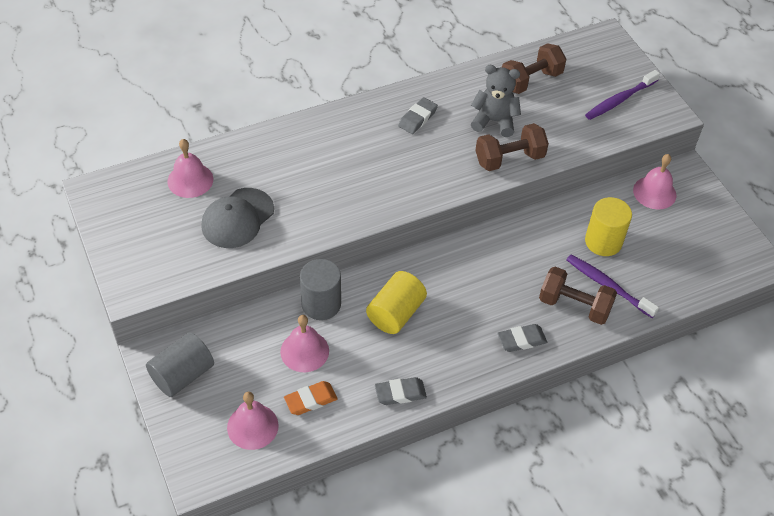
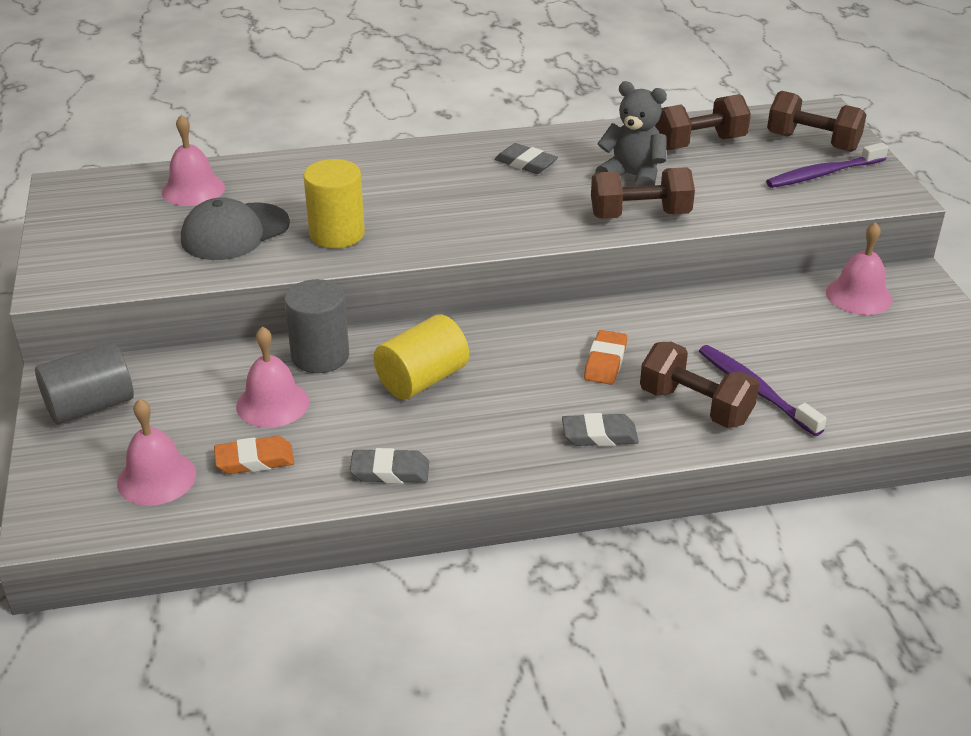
camera: 15 degrees right, 15 degrees down
grey eraser [398,97,438,134] -> grey eraser turned 75 degrees clockwise [495,143,558,174]
yellow cylinder [585,197,632,256] -> yellow cylinder moved to [303,159,365,248]
none -> orange eraser [584,330,627,385]
none -> brown dumbbell [767,91,866,152]

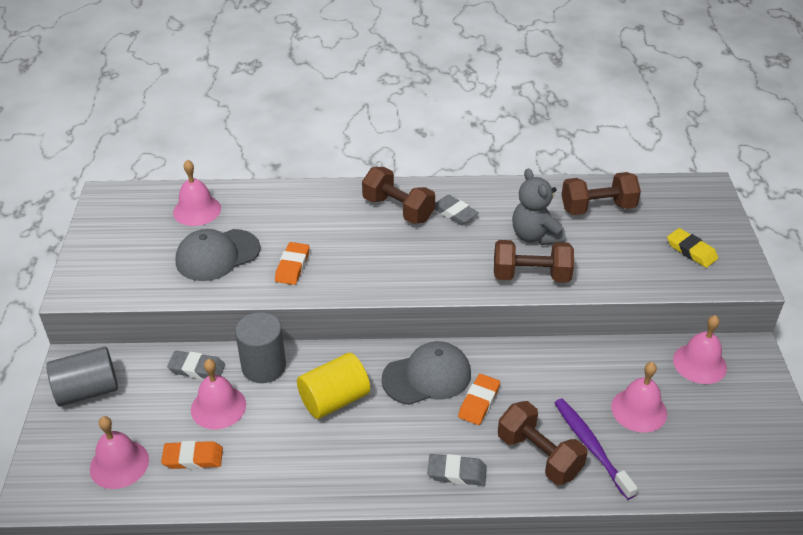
camera: 10 degrees right, 5 degrees up
yellow cylinder [303,159,365,248] -> orange eraser [275,242,310,285]
grey eraser [350,448,429,484] -> grey eraser moved to [167,351,225,379]
grey teddy bear [595,81,667,186] -> grey teddy bear turned 150 degrees counterclockwise [512,169,566,245]
purple toothbrush [766,143,888,188] -> yellow eraser [667,228,718,268]
brown dumbbell [767,91,866,152] -> brown dumbbell moved to [362,167,435,224]
none -> grey cap [381,341,471,405]
none -> pink bell [611,362,667,433]

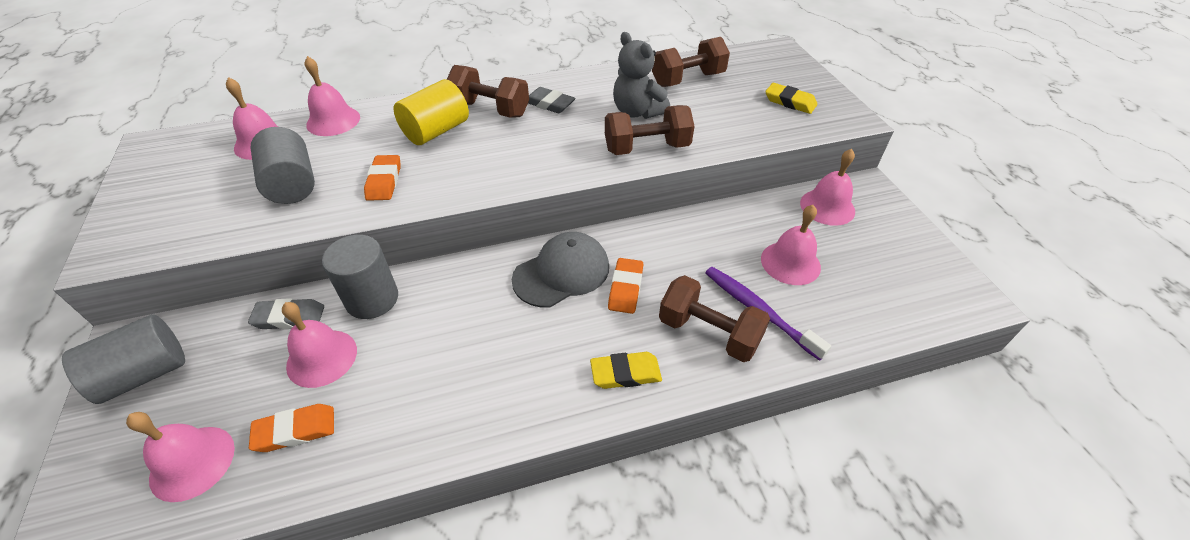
camera: 15 degrees left, 5 degrees up
grey cap [176,229,260,281] -> grey cylinder [251,127,315,204]
yellow cylinder [297,353,370,419] -> yellow cylinder moved to [394,79,469,145]
grey eraser [427,454,487,486] -> yellow eraser [590,352,662,389]
none -> pink bell [305,56,360,136]

